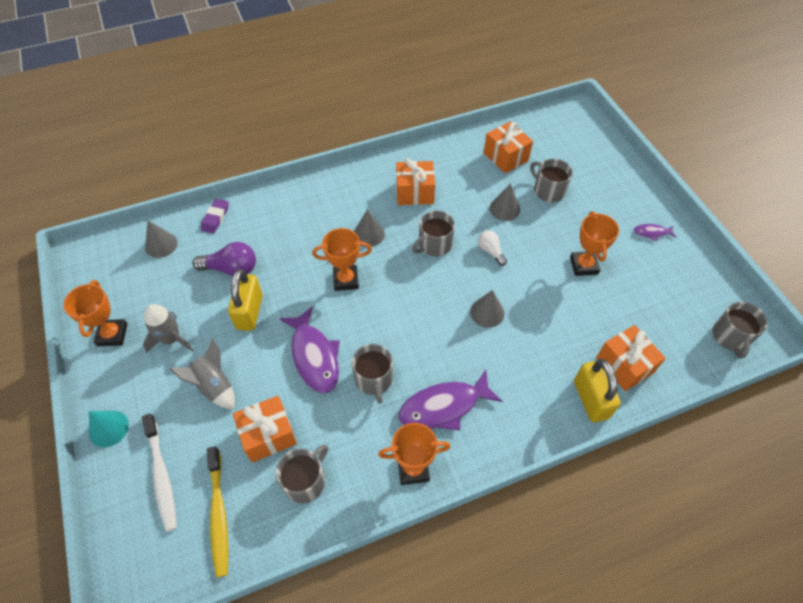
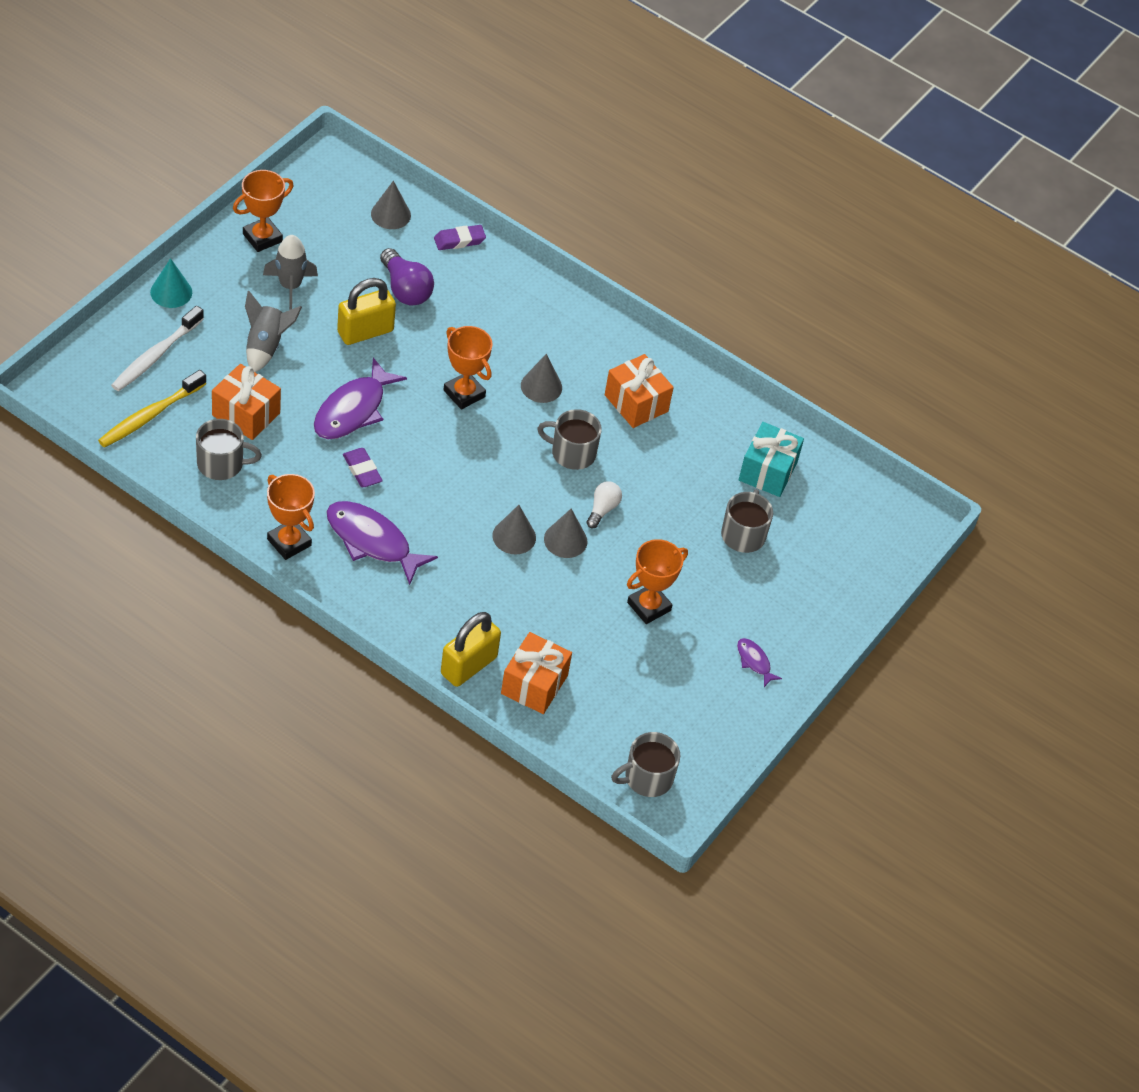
camera: 50 degrees right, 5 degrees down
grey mug [352,344,393,404] -> purple eraser [343,448,383,487]
orange gift [484,121,533,173] -> turquoise gift [739,422,804,497]
grey cone [490,183,520,221] -> grey cone moved to [544,509,587,558]

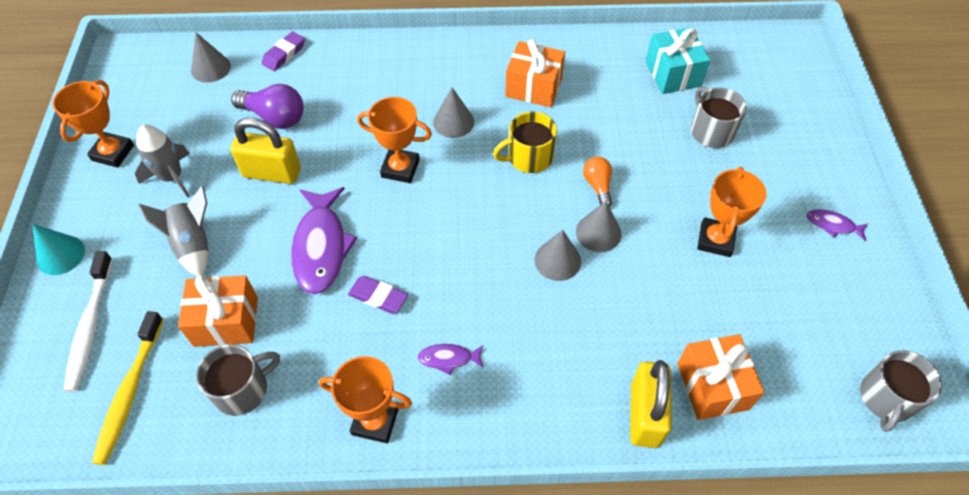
camera: 30 degrees left, 5 degrees up
purple fish [326,501,438,585] -> purple fish [418,344,484,375], size x0.48
yellow padlock [337,278,396,345] -> yellow padlock turned 75 degrees clockwise [231,118,301,184]
grey mug [537,409,602,470] -> yellow mug [493,112,557,173]
white light bulb [586,481,622,528] -> orange light bulb [583,157,612,207]

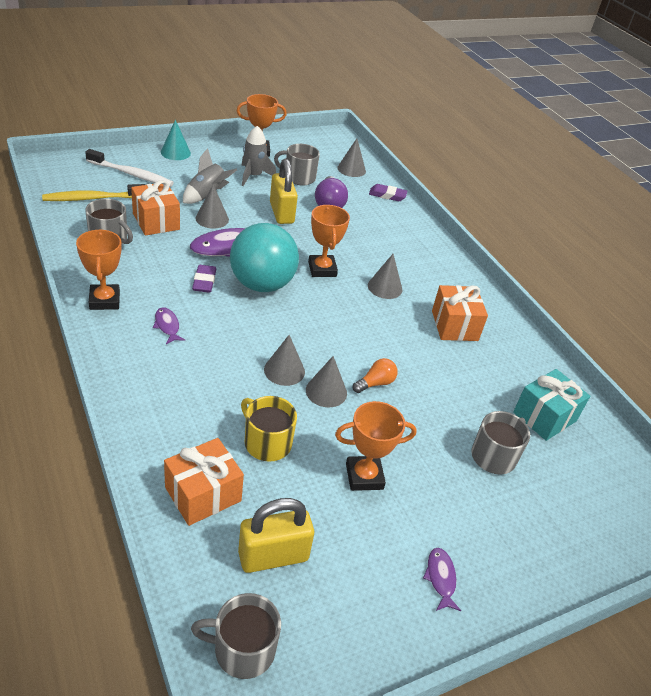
camera: 60 degrees right, 15 degrees down
white toothbrush [64,251,113,392] -> white toothbrush turned 135 degrees counterclockwise [85,149,174,187]
yellow mug [493,112,557,173] -> yellow mug moved to [241,396,297,462]
yellow padlock [630,360,672,448] -> yellow padlock moved to [238,498,314,573]
none -> grey cone [195,185,229,229]
none -> turquoise ball [230,223,299,292]
none -> grey mug [274,144,320,186]

